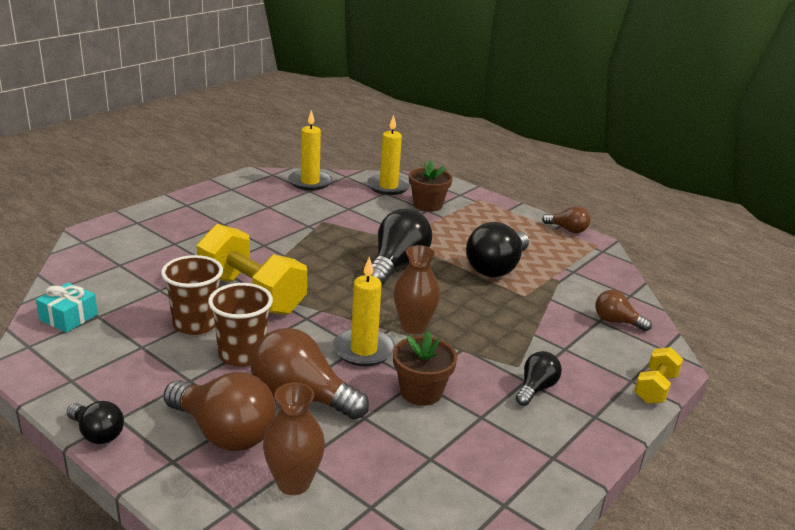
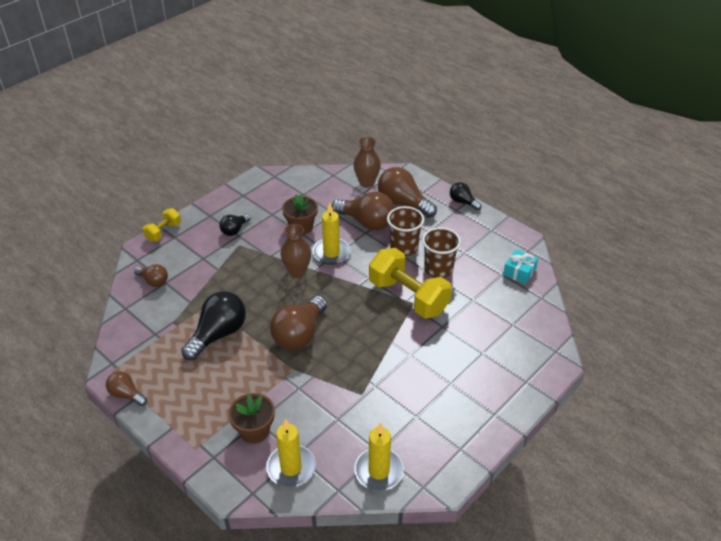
camera: 175 degrees left, 15 degrees up
black light bulb [370,209,432,285] -> brown light bulb [270,296,327,350]

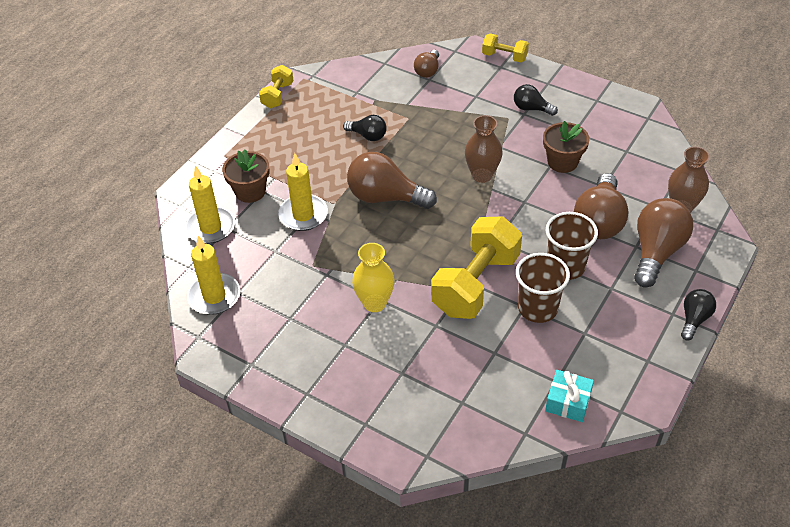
camera: 80 degrees right, 5 degrees up
brown light bulb [106,371,147,406] -> yellow dumbbell [259,65,293,108]
black light bulb [181,291,246,360] -> black light bulb [343,115,387,141], size x0.55
yellow candle [312,203,351,265] -> yellow candle moved to [278,153,328,231]
none -> yellow vase [352,243,395,312]

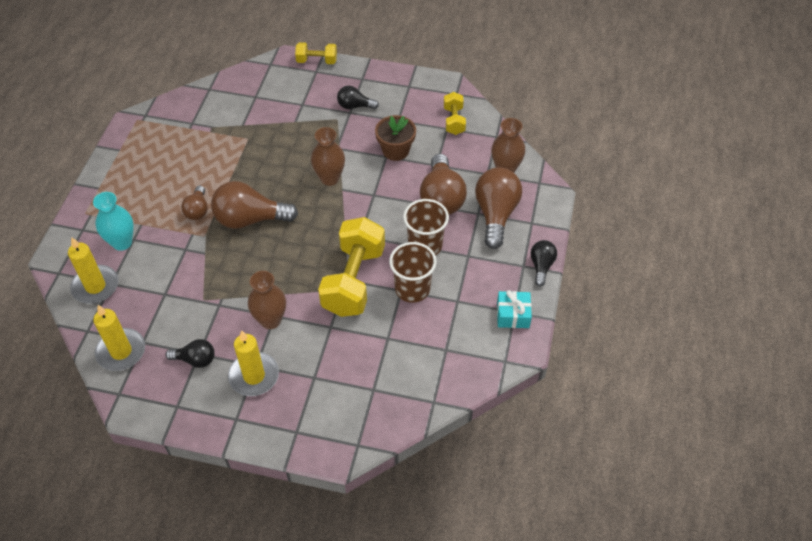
camera: 20 degrees left, 5 degrees up
brown flower pot [222,149,270,203] -> turquoise vase [93,192,134,251]
yellow dumbbell [259,65,293,108] -> yellow dumbbell moved to [444,92,466,135]
yellow candle [278,153,328,231] -> yellow candle moved to [228,330,279,396]
black light bulb [343,115,387,141] -> black light bulb moved to [165,339,215,368]
yellow vase [352,243,395,312] -> brown vase [248,271,286,329]
brown light bulb [414,50,439,78] -> brown light bulb moved to [181,186,208,220]
turquoise gift [545,370,594,422] -> turquoise gift moved to [497,290,532,328]

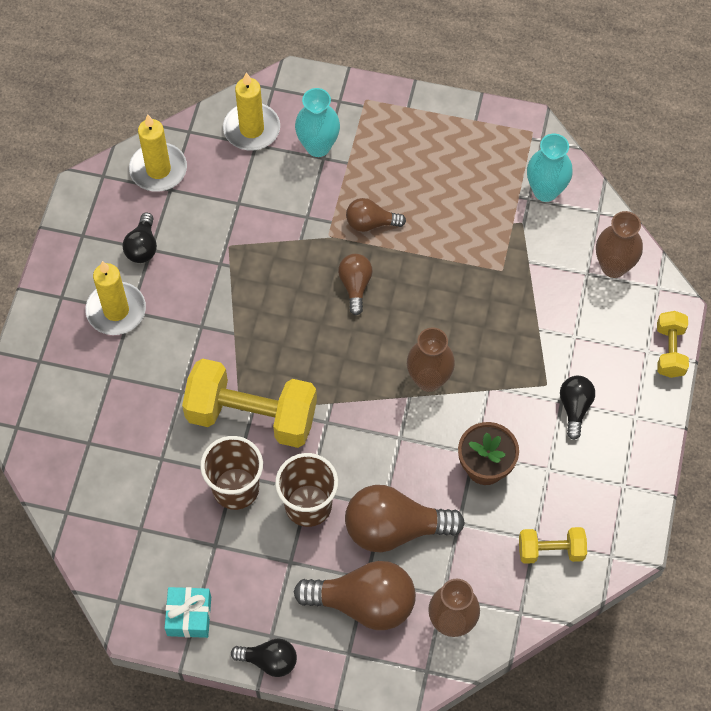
camera: 90 degrees right, 10 degrees up
brown light bulb [211,181,298,229] -> brown light bulb [338,254,372,315], size x0.55
brown vase [248,271,286,329] -> brown vase moved to [596,211,643,278]
none -> turquoise vase [527,134,573,202]

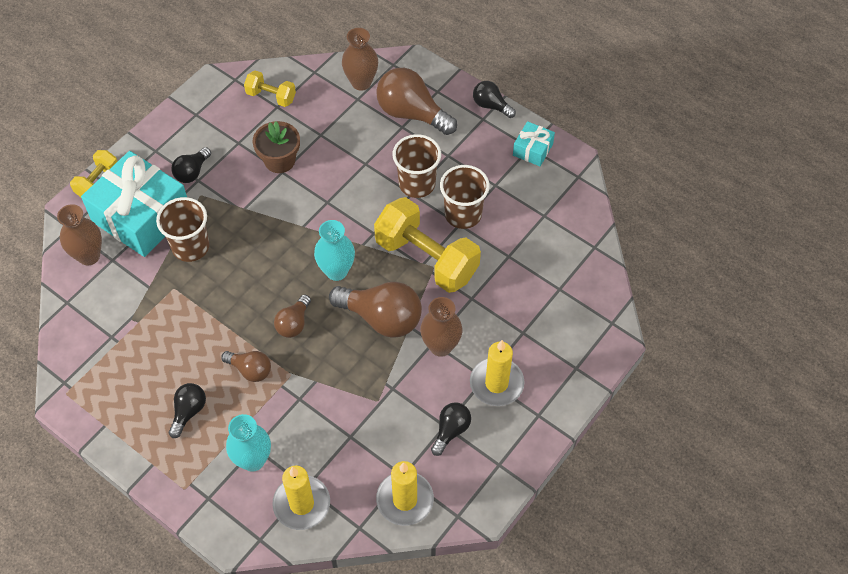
camera: 155 degrees left, 5 degrees down
brown light bulb [345,485,465,552] -> brown light bulb moved to [329,282,422,338]
brown vase [407,327,455,392] -> brown vase moved to [420,297,462,357]
turquoise vase [527,134,573,202] -> turquoise vase moved to [314,220,355,281]
none -> turquoise gift [81,151,187,257]
none -> brown cup [156,197,210,262]
none -> black light bulb [169,383,206,438]

